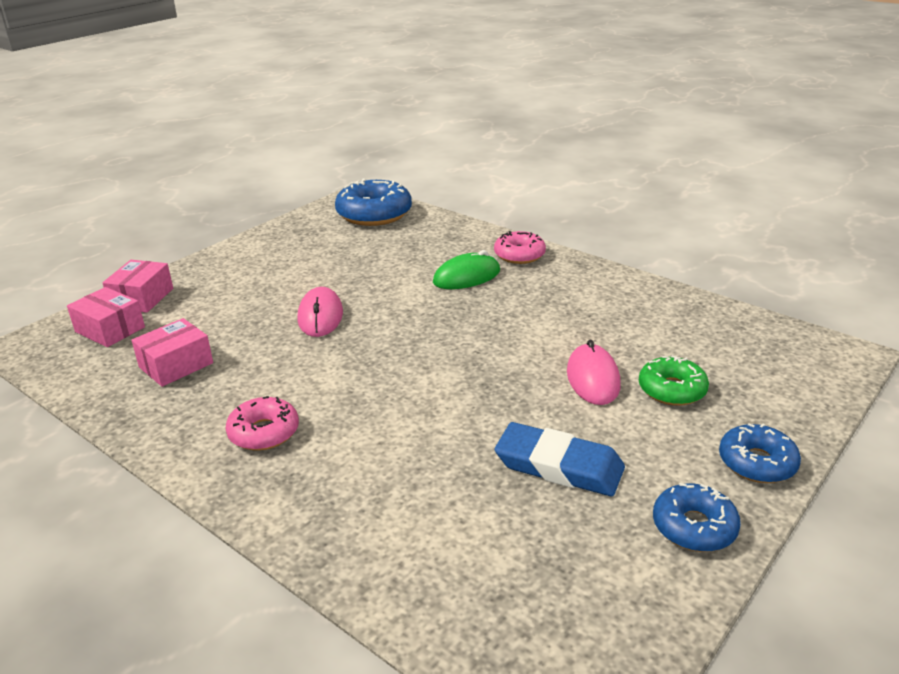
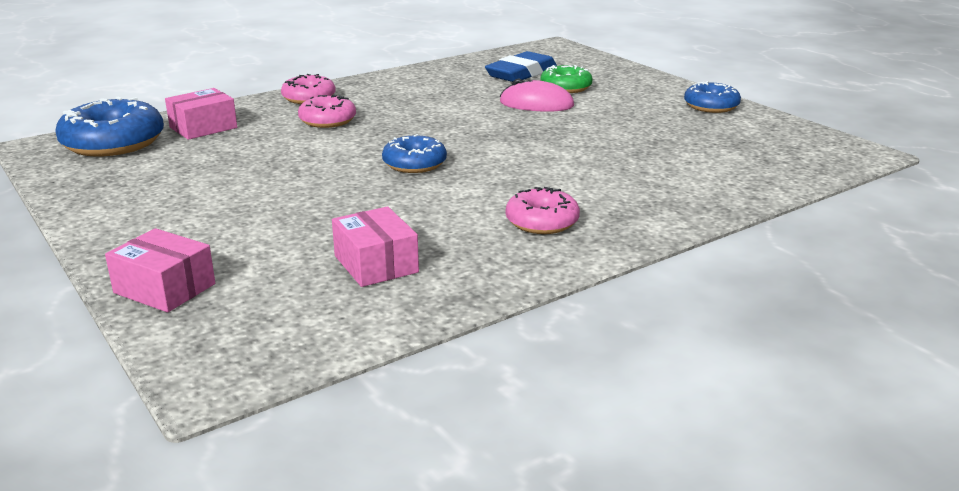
camera: 75 degrees left, 5 degrees down
pink box [67,287,145,347] -> pink box moved to [165,88,237,140]
pink mouse [298,287,343,337] -> none
green mouse [433,250,500,289] -> pink donut [298,95,356,128]
blue eraser [495,422,625,496] -> blue eraser moved to [485,51,557,82]
blue donut [719,423,801,483] -> blue donut moved to [382,134,447,173]

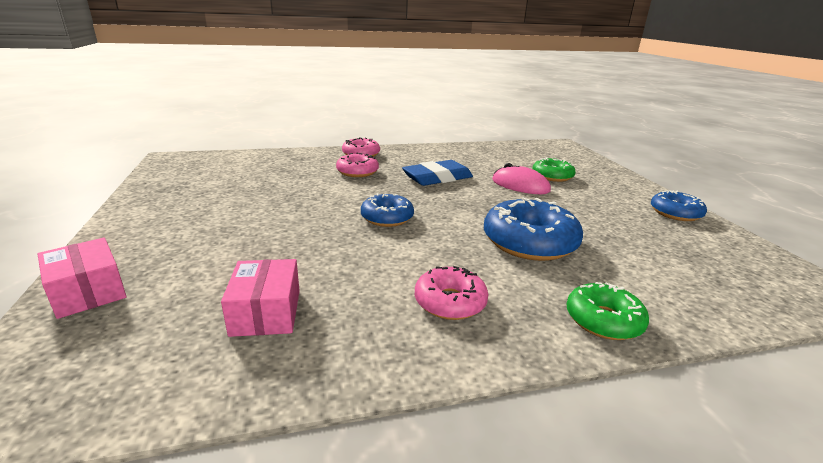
camera: 20 degrees right, 0 degrees up
blue donut [55,97,164,156] -> blue donut moved to [484,198,583,261]
pink box [165,88,237,140] -> none
blue eraser [485,51,557,82] -> blue eraser moved to [402,160,473,186]
none -> green donut [566,282,649,340]

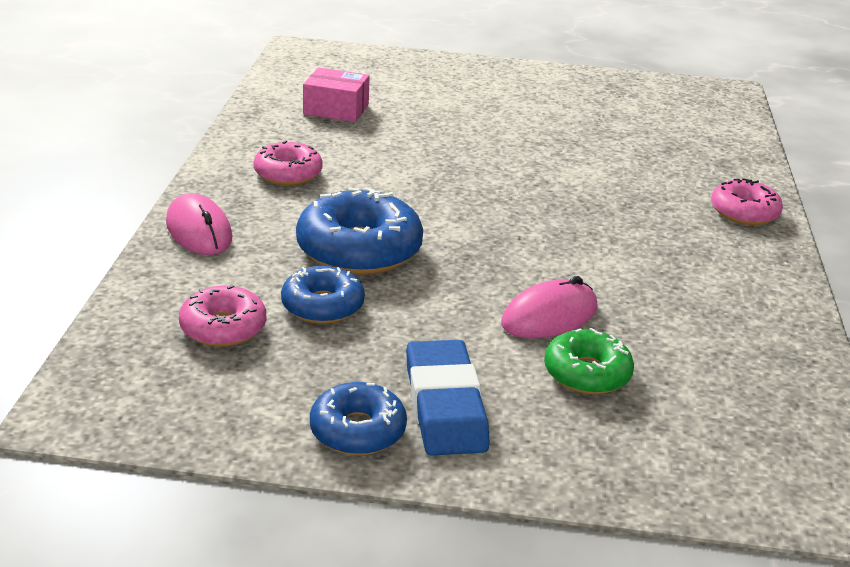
camera: 110 degrees right, 5 degrees up
pink box [38,238,127,319] -> none
pink donut [336,153,379,177] -> pink donut moved to [179,285,266,347]
blue donut [361,193,414,227] -> blue donut moved to [281,266,365,324]
blue eraser [402,160,473,186] -> blue eraser moved to [406,340,490,456]
green donut [566,282,649,340] -> pink mouse [166,193,232,255]

